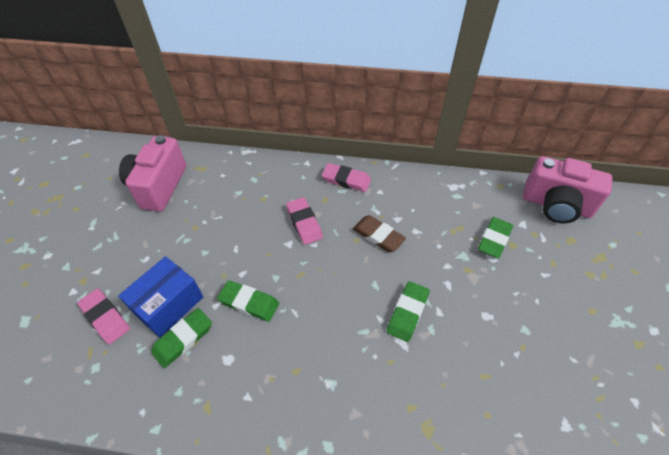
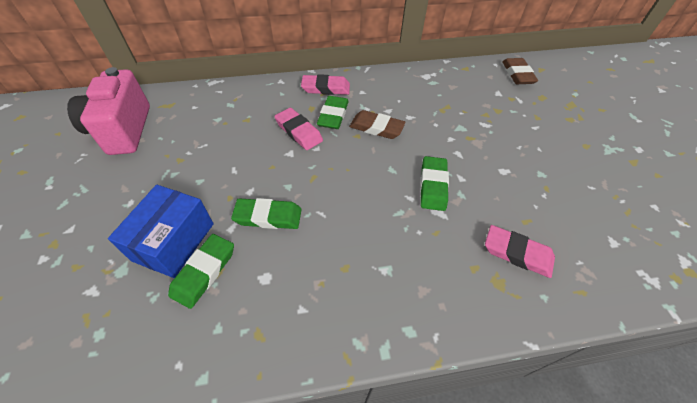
camera: 20 degrees left, 0 degrees up
pink eraser [77,288,130,344] -> pink eraser moved to [485,225,555,278]
green eraser [478,217,513,258] -> green eraser moved to [317,96,349,129]
pink camera [523,156,612,224] -> brown eraser [502,58,538,84]

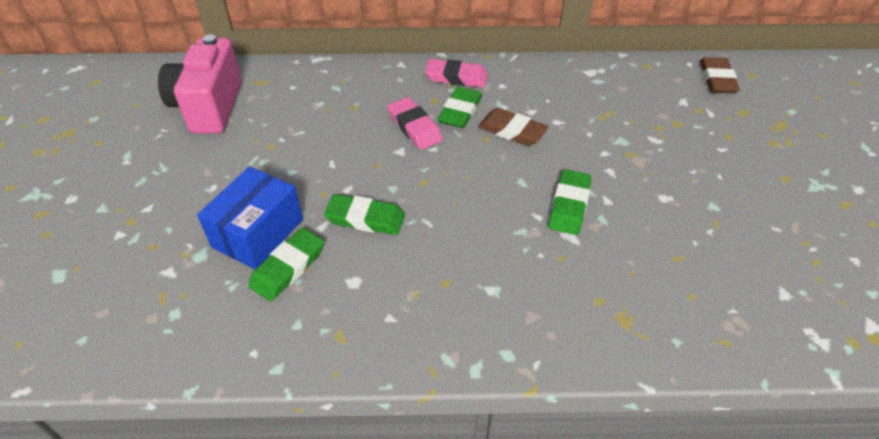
camera: 10 degrees right, 5 degrees down
pink eraser [485,225,555,278] -> none

